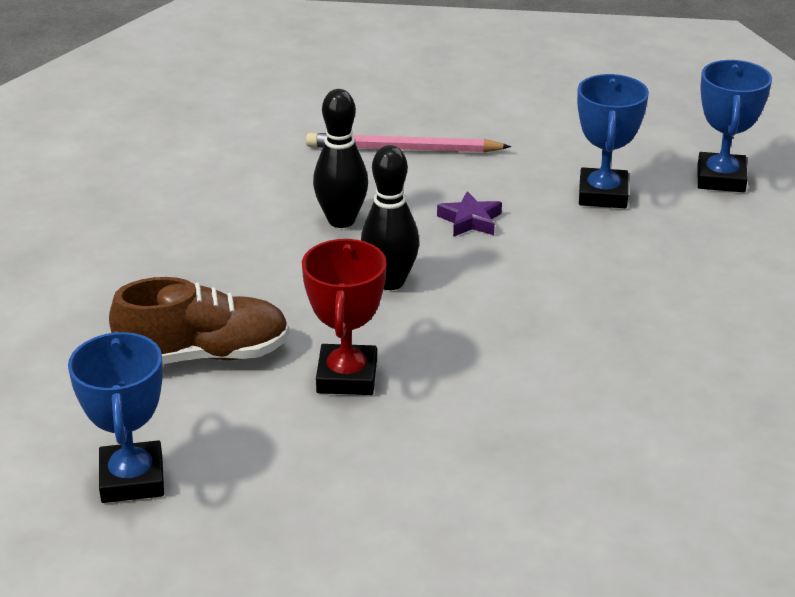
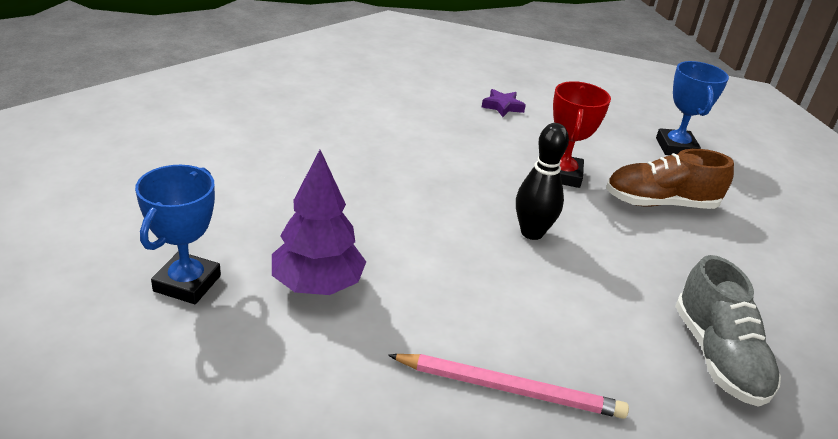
camera: 175 degrees left, 0 degrees up
black bowling pin [313,89,368,228] -> none
purple star [437,191,502,237] -> purple star moved to [481,89,526,117]
blue trophy [577,74,649,208] -> purple tree [272,150,366,295]
none -> grey shoe [675,255,781,407]

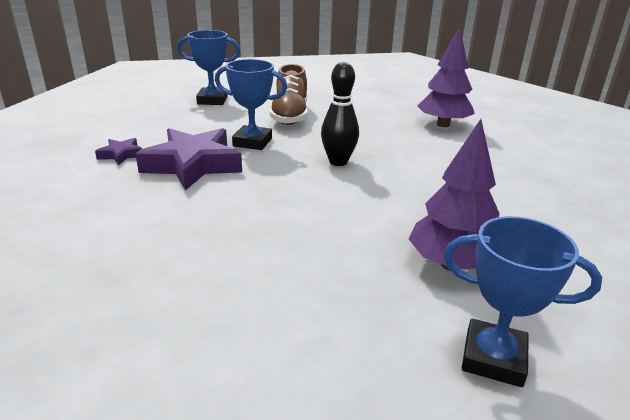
camera: 85 degrees left, 5 degrees down
pink pencil [388,354,629,419] -> none
red trophy [553,81,611,188] -> blue trophy [215,59,287,150]
grey shoe [675,255,781,407] -> purple tree [418,26,475,127]
none -> purple star [136,128,242,191]

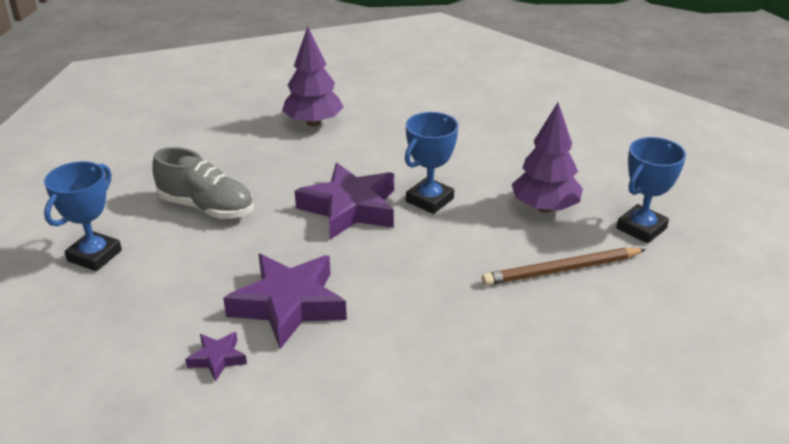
camera: 65 degrees left, 5 degrees up
blue trophy [215,59,287,150] -> blue trophy moved to [405,112,458,214]
brown shoe [270,64,308,125] -> grey shoe [152,147,253,219]
black bowling pin [321,62,359,166] -> purple star [295,163,394,239]
none -> brown pencil [482,248,646,286]

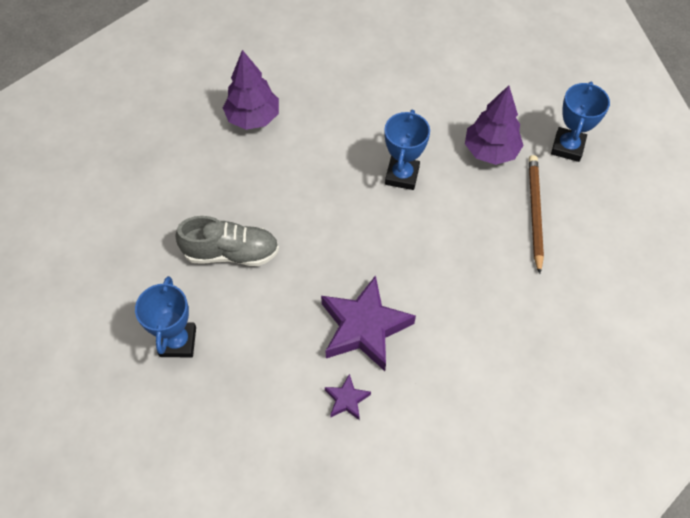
camera: 25 degrees left, 25 degrees up
purple star [295,163,394,239] -> none
brown pencil [482,248,646,286] -> brown pencil turned 135 degrees clockwise [529,155,544,274]

